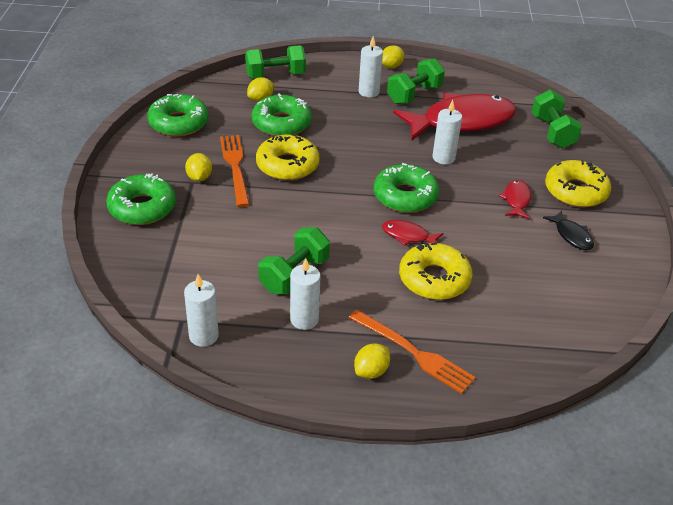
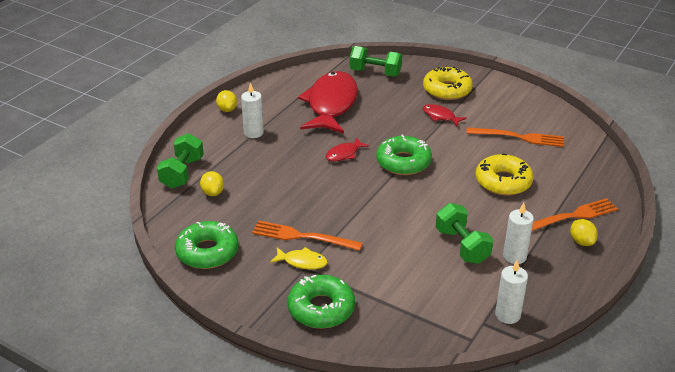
camera: 60 degrees left, 5 degrees down
yellow lemon [185,153,212,182] -> yellow fish [270,247,327,270]
green donut [252,93,312,136] -> none
yellow donut [256,133,320,181] -> none
red fish [382,220,444,246] -> red fish moved to [326,137,370,162]
green dumbbell [387,58,445,104] -> none
white candle [432,100,462,165] -> none
black fish [543,211,594,250] -> none
none -> orange fork [466,127,564,147]

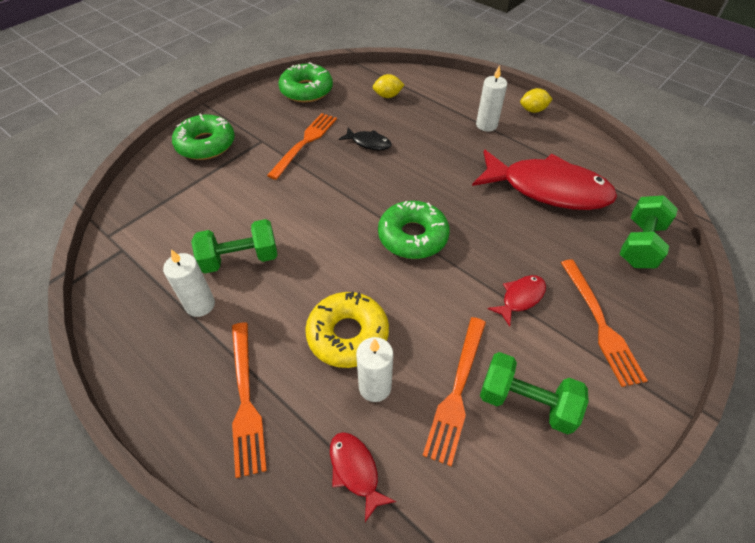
camera: 100 degrees right, 15 degrees up
green dumbbell [157,133,204,189] -> green dumbbell moved to [480,352,589,434]
yellow fish [270,247,327,270] -> none
red fish [326,137,370,162] -> red fish moved to [330,432,396,522]
yellow donut [423,67,473,100] -> orange fork [561,259,648,387]
white candle [495,260,528,324] -> white candle moved to [356,337,393,402]
yellow lemon [570,219,598,246] -> none
none -> black fish [339,128,392,150]

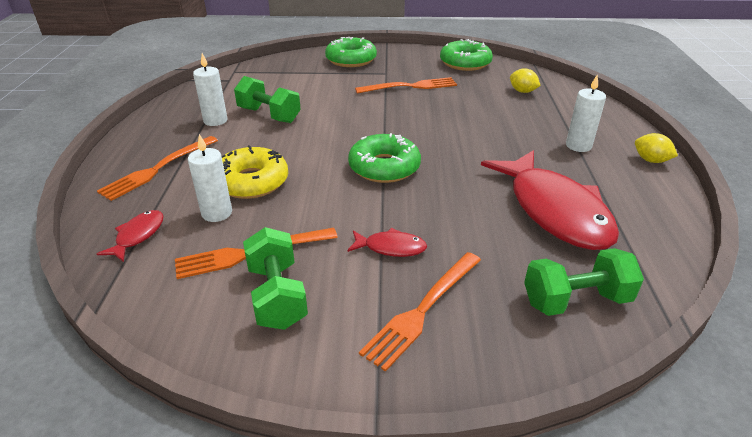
camera: 50 degrees right, 15 degrees down
black fish [339,128,392,150] -> none

